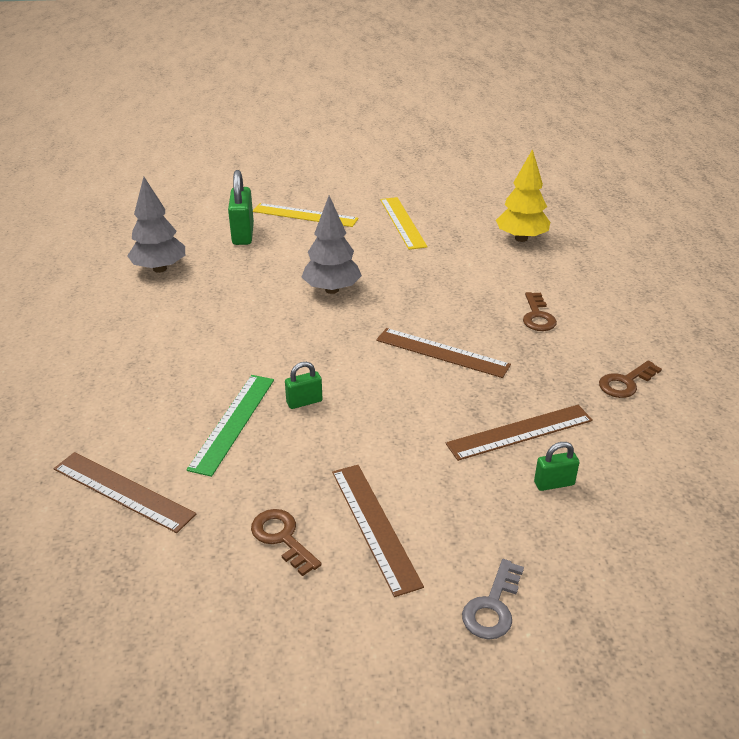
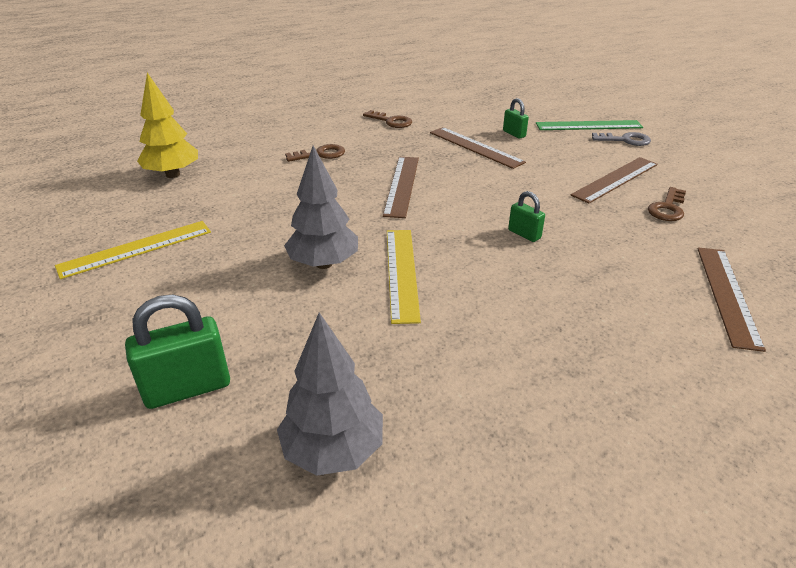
camera: 110 degrees left, 0 degrees up
green ruler [186,375,274,477] -> green ruler moved to [536,120,643,130]
yellow ruler [253,203,358,227] -> yellow ruler moved to [387,230,421,324]

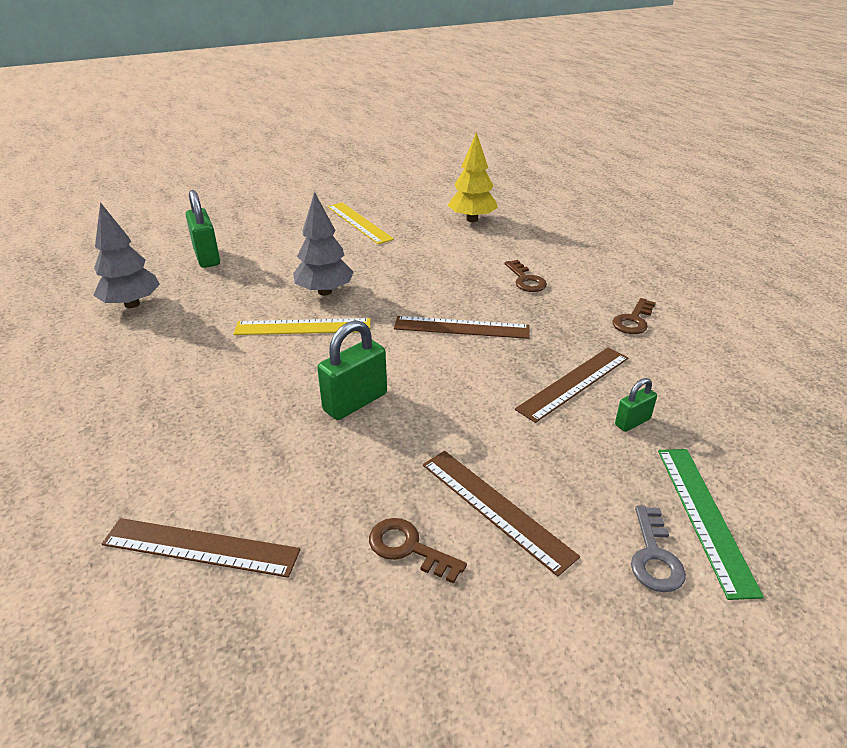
camera: 90 degrees right, 0 degrees up
green padlock [508,191,545,242] -> green padlock [317,320,387,420], size x1.79

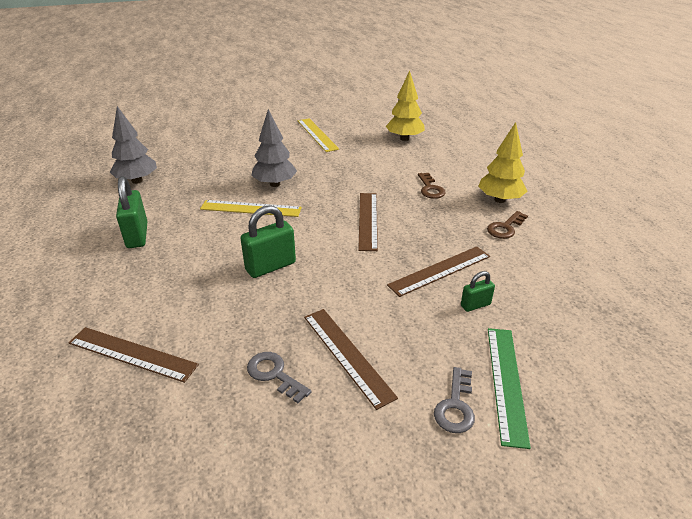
camera: 10 degrees right, 0 degrees up
green padlock [186,190,220,268] -> green padlock moved to [116,176,148,248]
brown key [369,518,467,584] -> grey key [247,352,312,403]
brown ruler [394,316,530,339] -> brown ruler turned 75 degrees clockwise [358,193,378,251]
none -> yellow tree [478,122,528,203]

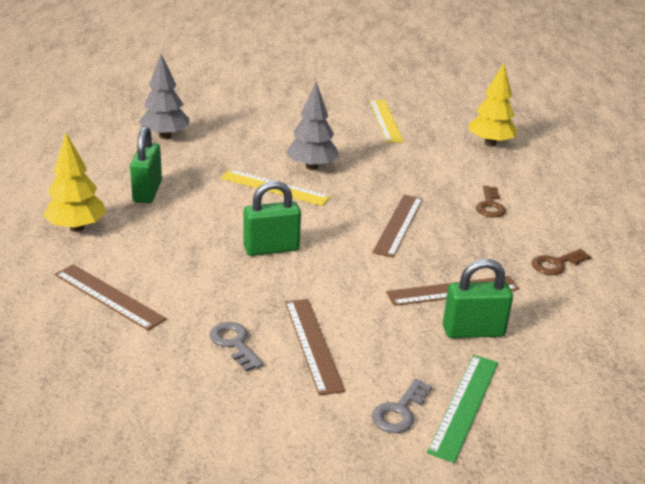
camera: 15 degrees right, 5 degrees down
green padlock [461,271,495,312] -> green padlock [443,259,513,338], size x1.79
yellow tree [478,122,528,203] -> yellow tree moved to [43,133,106,232]

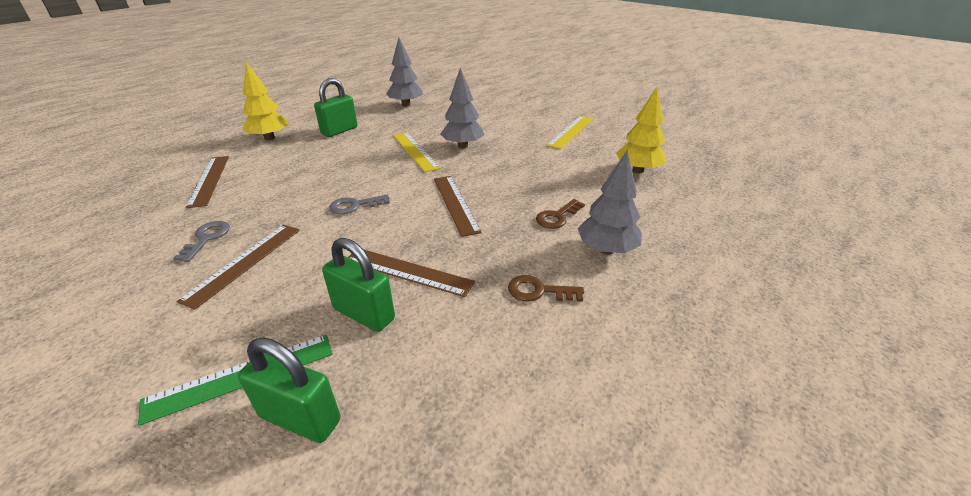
camera: 40 degrees right, 5 degrees up
green padlock [243,181,301,256] -> green padlock moved to [238,337,341,443]
brown ruler [372,195,423,258] -> brown ruler turned 75 degrees counterclockwise [434,176,482,237]
grey key [372,379,432,433] -> grey key moved to [329,194,390,214]
none -> grey tree [578,150,642,254]

